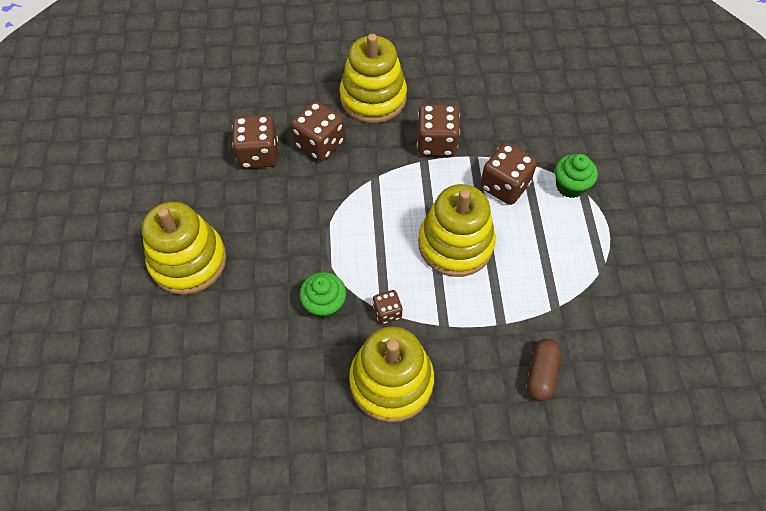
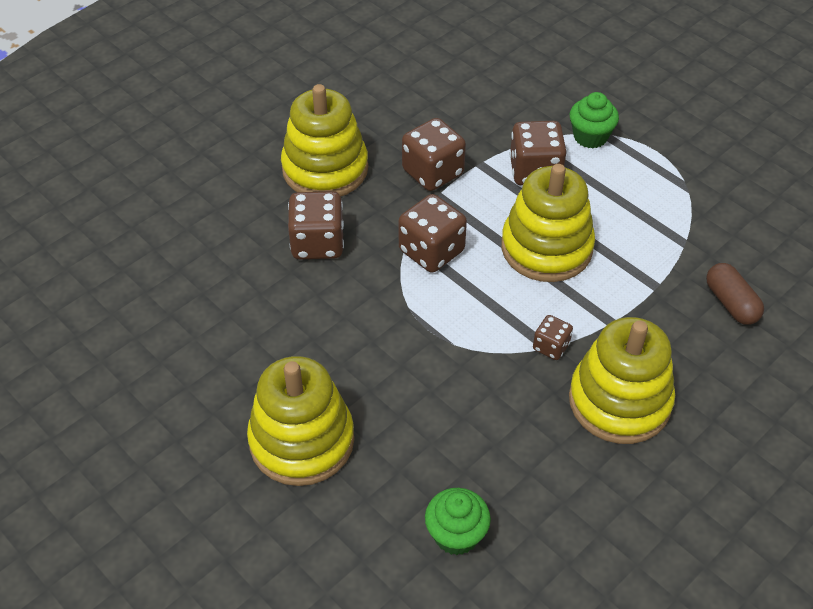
camera: 40 degrees left, 10 degrees down
brown dice [232,115,278,169] -> brown dice moved to [398,194,467,272]
green cupcake [300,272,346,319] -> green cupcake moved to [425,488,491,555]

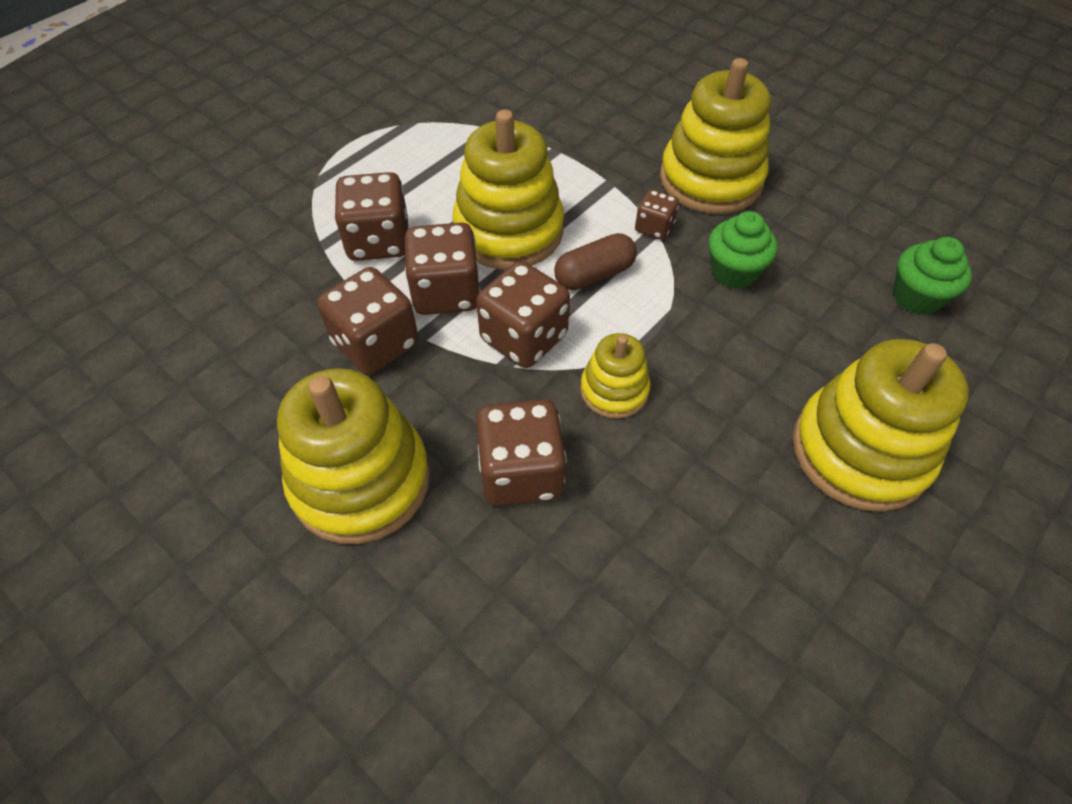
camera: 95 degrees left, 5 degrees up
green cupcake [570,92,619,148] -> green cupcake moved to [708,211,777,289]
brown capsule [706,263,764,325] -> brown capsule moved to [554,233,637,290]
none -> brown dice [405,222,481,315]
none -> yellow stacking toy [580,333,650,419]

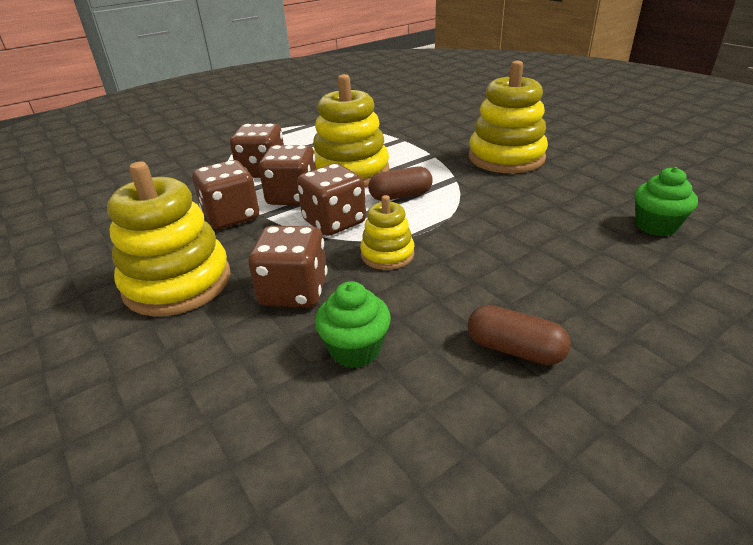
camera: 15 degrees right, 20 degrees down
brown dice [635,189,679,240] -> none
green cupcake [708,211,777,289] -> green cupcake moved to [315,281,391,368]
yellow stacking toy [793,339,969,512] -> none
none -> brown capsule [468,305,571,365]

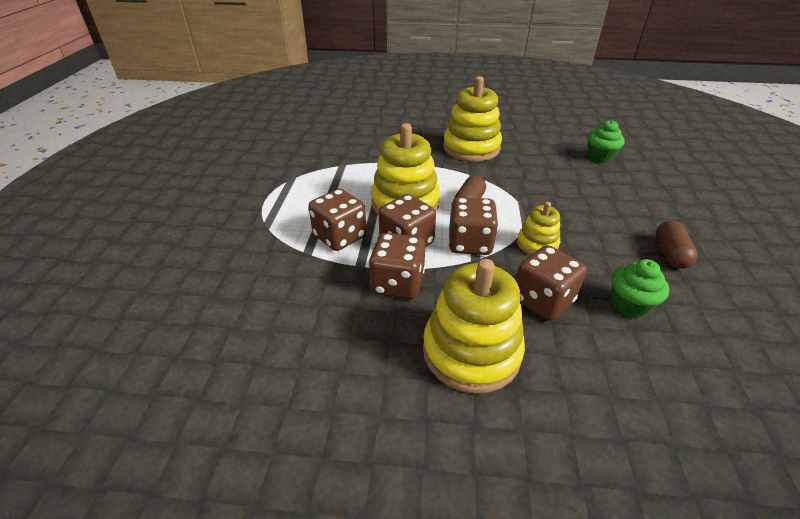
camera: 50 degrees left, 5 degrees up
brown capsule [468,305,571,365] -> brown capsule turned 60 degrees counterclockwise [656,220,697,269]

